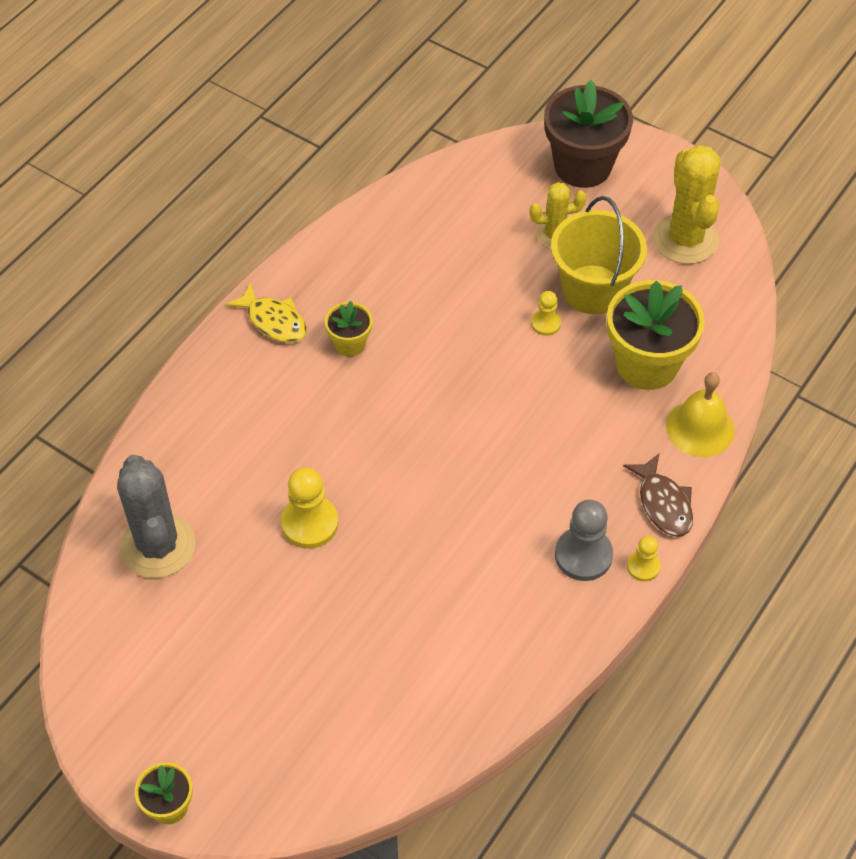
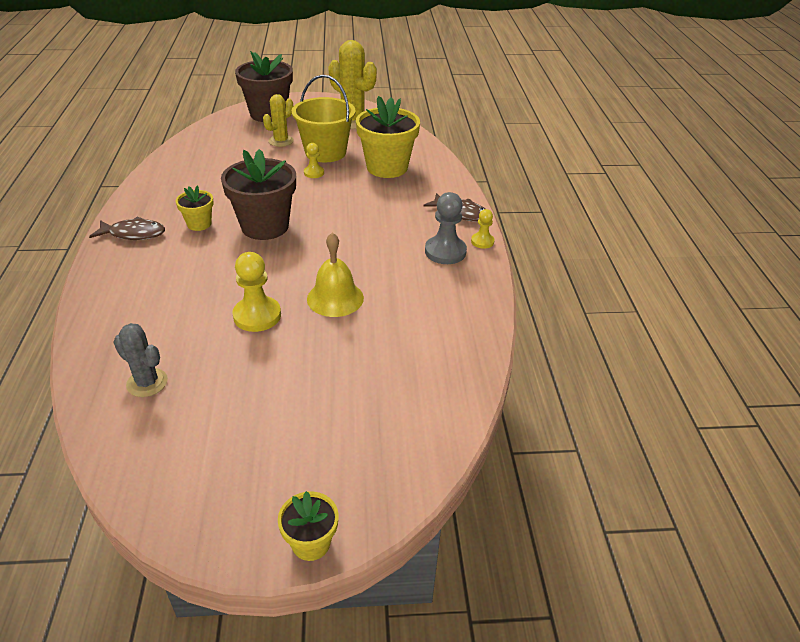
camera: 40 degrees left, 15 degrees down
grey cactus [117,455,196,578] -> grey cactus [114,323,168,397], size x0.58
yellow fish [225,282,307,343] -> brown fish [89,217,165,240]
yellow bell [666,372,734,457] -> yellow bell moved to [307,233,364,317]
none -> brown flower pot [221,149,296,240]

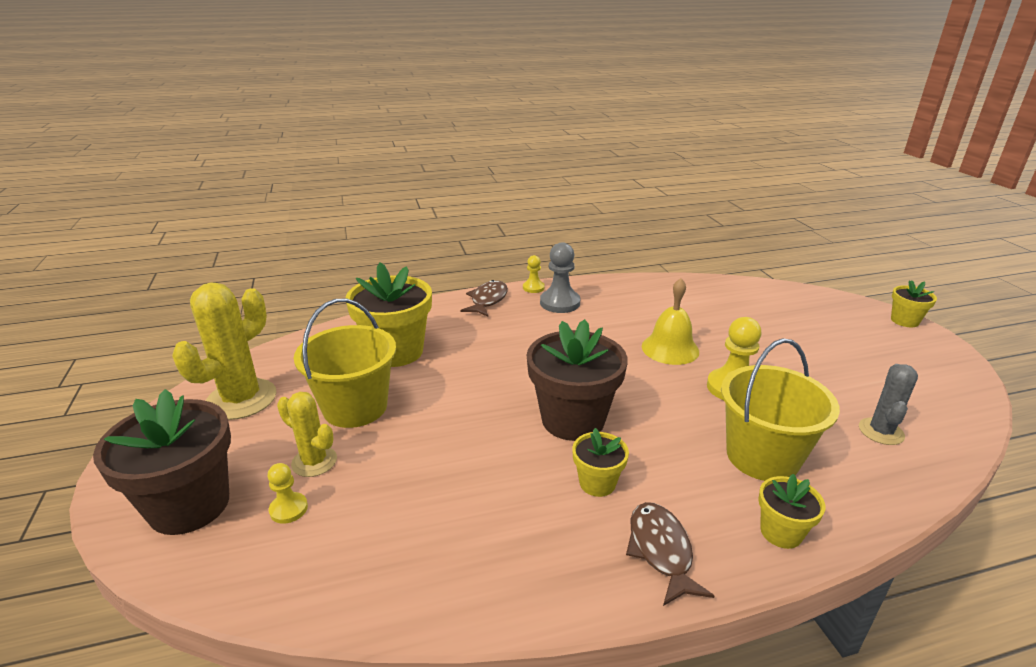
camera: 100 degrees left, 10 degrees down
yellow pawn [304,143,324,178] -> yellow pawn moved to [267,463,308,524]
none -> yellow bucket [721,338,840,481]
none -> yellow flower pot [758,474,825,549]

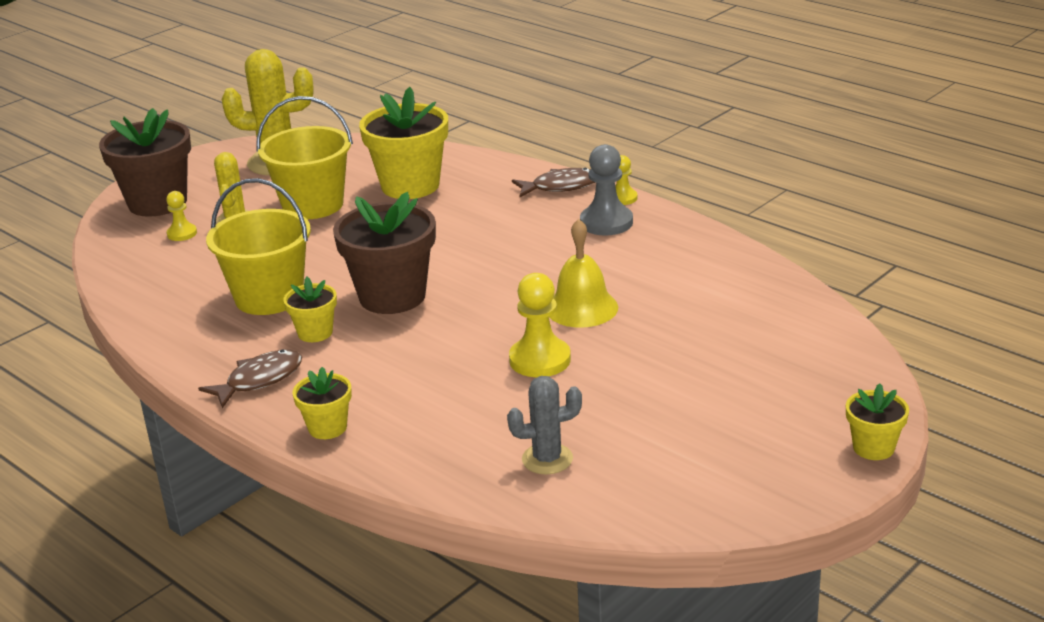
camera: 60 degrees right, 0 degrees up
yellow bucket [721,338,840,481] -> yellow bucket moved to [206,178,311,315]

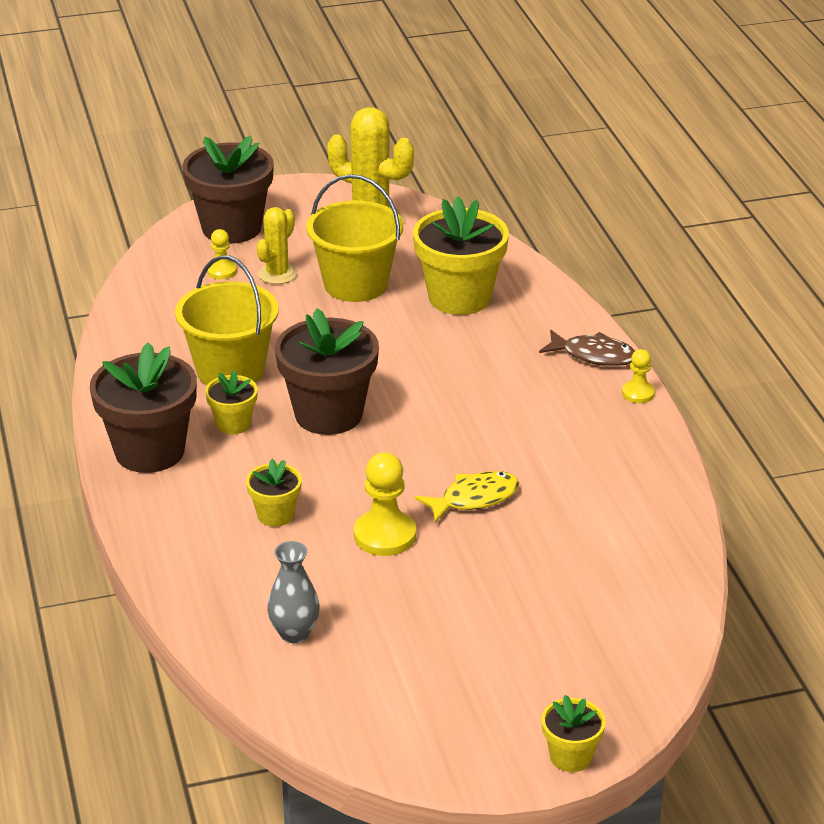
camera: 30 degrees right, 5 degrees up
brown fish [198,349,302,408] -> brown flower pot [90,342,197,473]
yellow flower pot [293,367,352,439] -> yellow flower pot moved to [246,459,302,527]
grey cactus [507,376,582,475] -> grey vase [267,541,320,643]
yellow bell [549,219,618,328] -> yellow fish [415,471,520,523]
grey pawn [580,144,633,235] -> none

